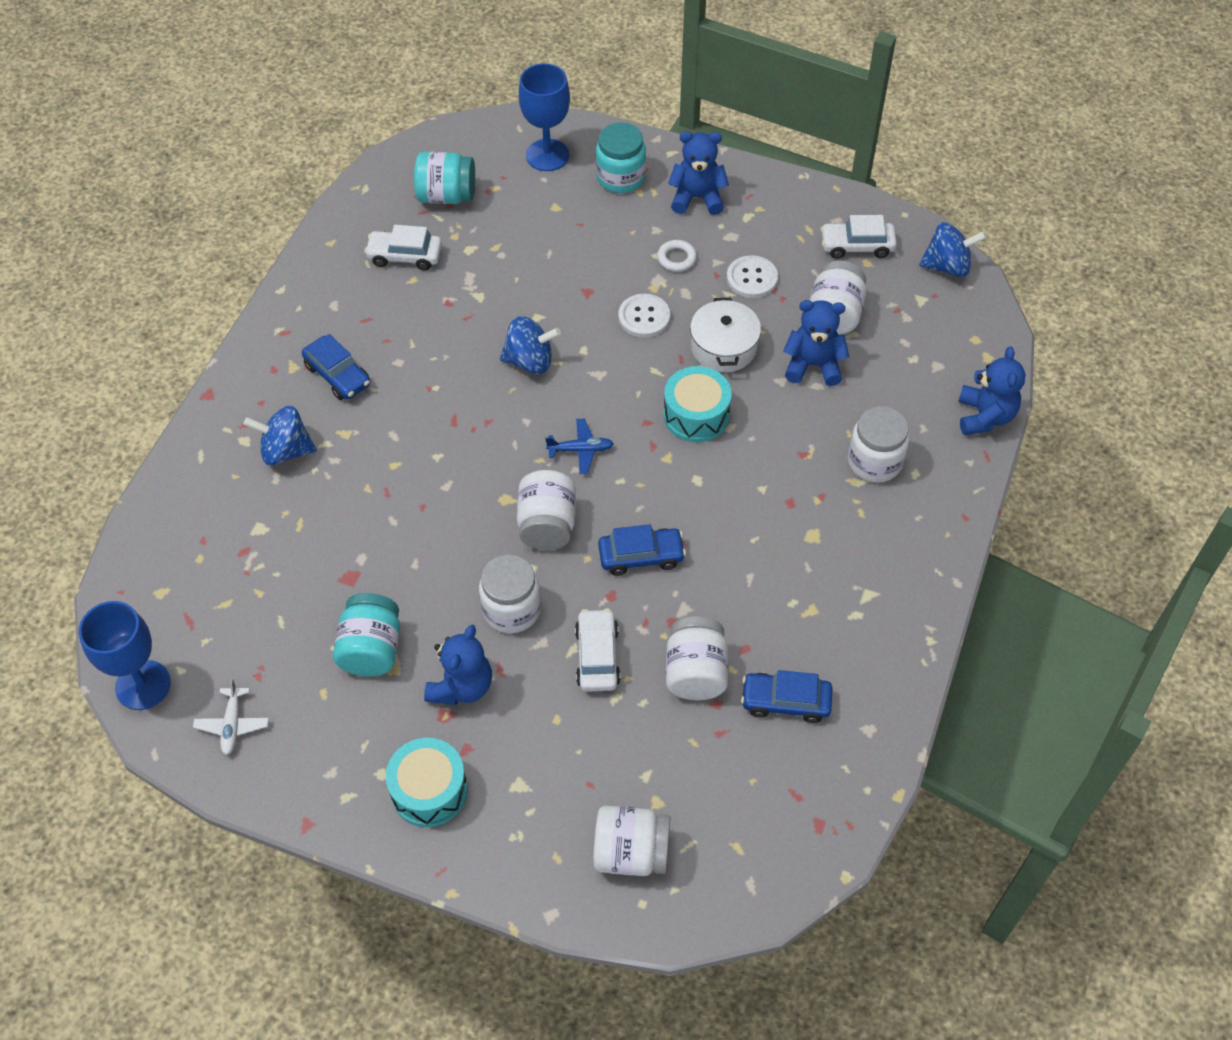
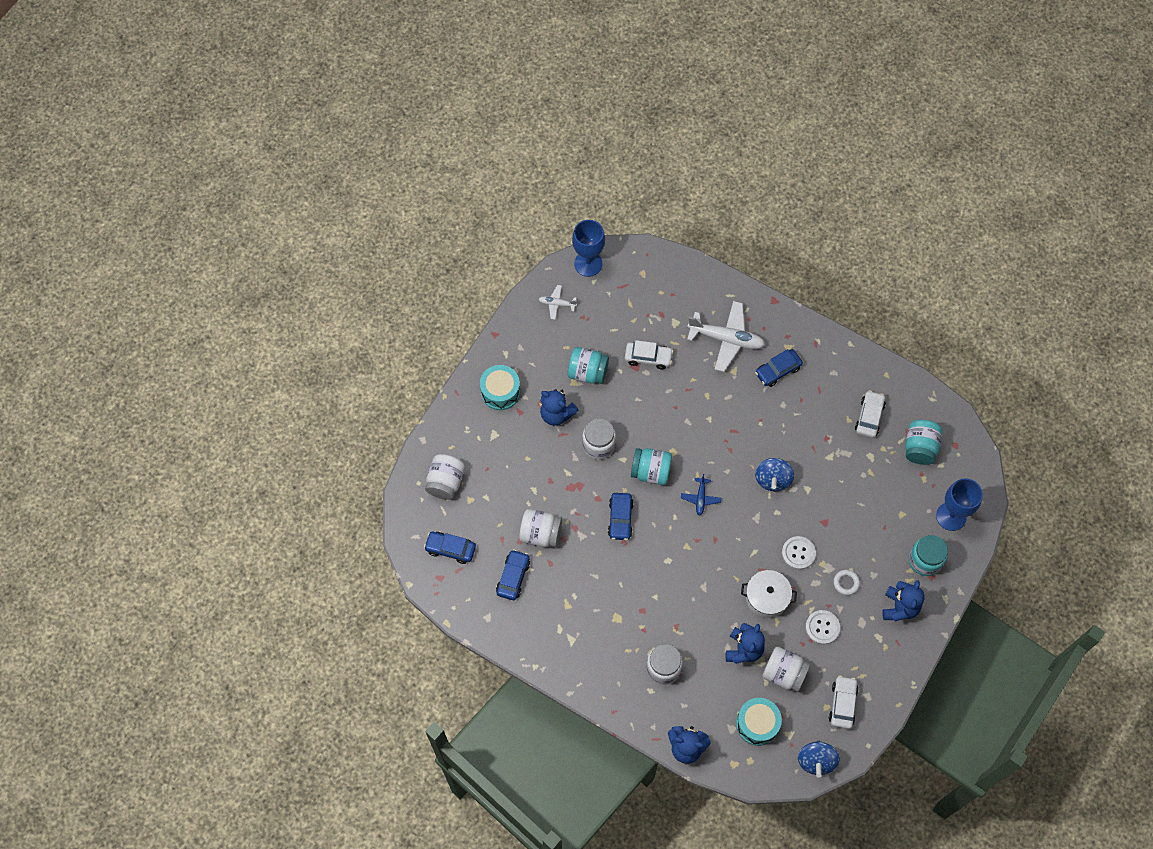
camera: 100 degrees right, 10 degrees up
blue spinning top [244,406,317,465] -> white plane [687,301,765,372]
white jar [517,470,576,550] -> turquoise jar [631,448,672,485]
white car [575,608,621,692] -> white car moved to [625,340,673,369]
turquoise drum [664,366,732,442] -> turquoise drum moved to [736,698,782,746]
none -> blue car [424,532,476,564]

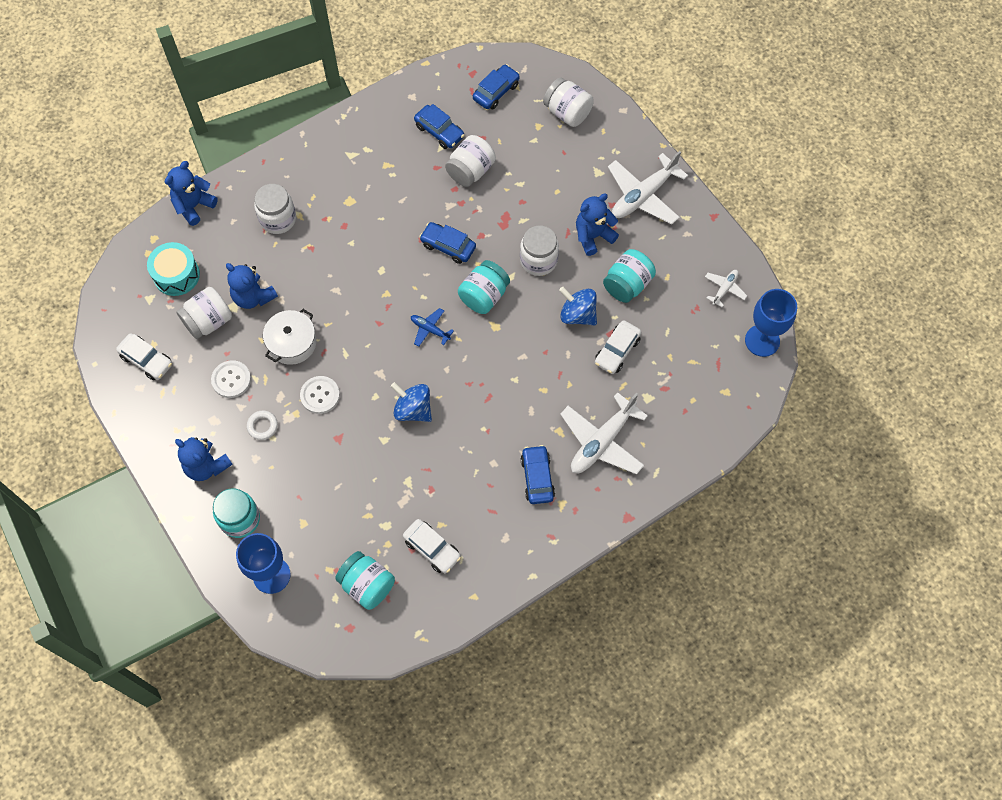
camera: 115 degrees right, 0 degrees up
turquoise drum [480,365,520,410] -> white plane [608,151,688,225]
blue spinning top [798,740,840,778] -> blue spinning top moved to [559,287,597,325]

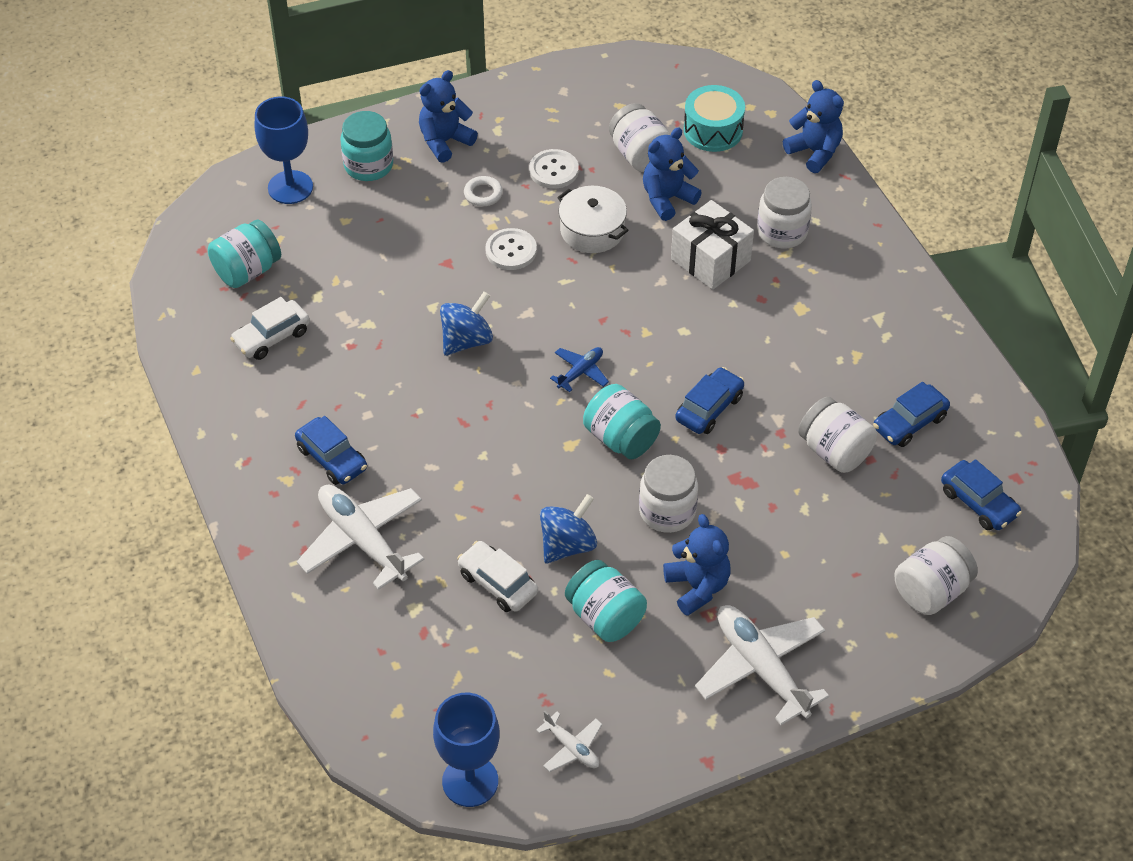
camera: 100 degrees right, 15 degrees down
white car [116,333,172,380] -> none
blue car [521,445,555,504] -> blue car turned 45 degrees clockwise [295,416,367,485]
none -> white gift [671,200,754,290]

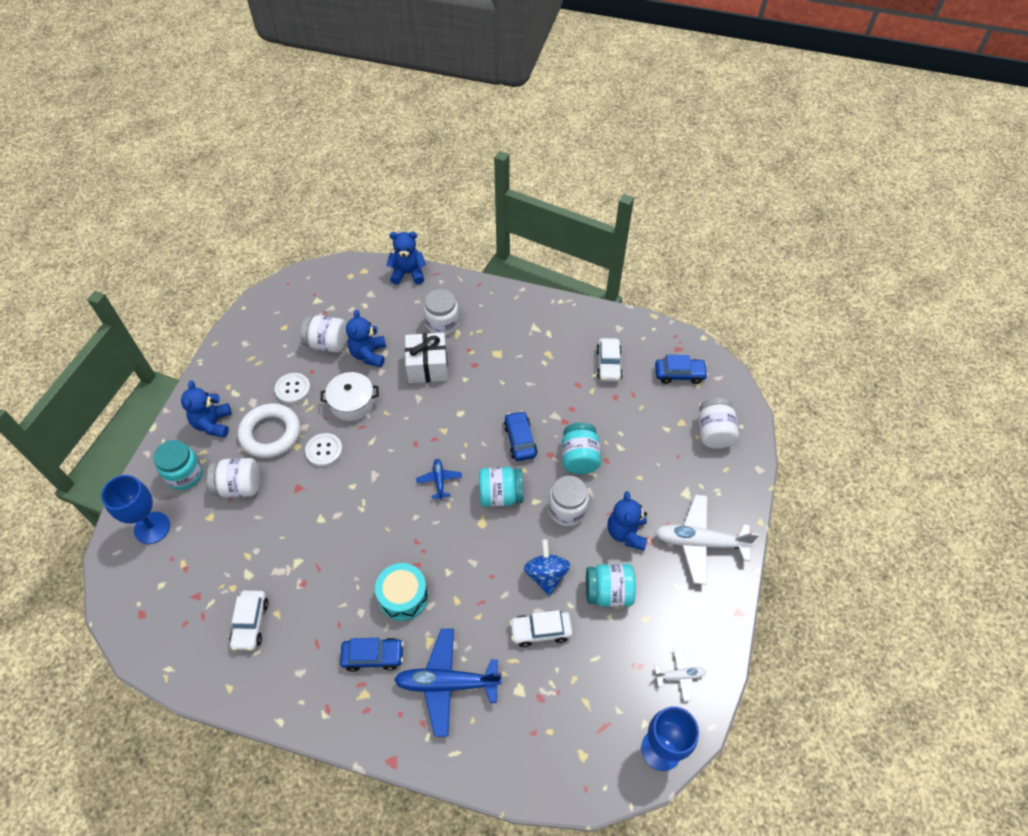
camera: 50 degrees left, 5 degrees up
turquoise jar [208,219,281,288] -> turquoise jar moved to [562,422,601,474]
white plane [297,485,424,590] -> blue plane [394,629,502,737]
blue spinning top [440,292,493,356] -> none
white ring [464,176,503,206] -> white ring [238,403,300,458], size x2.19
blue teddy bear [663,514,730,616] -> blue teddy bear turned 105 degrees counterclockwise [607,491,648,551]
turquoise drum [684,85,745,152] -> turquoise drum moved to [375,563,428,621]
white jar [798,397,877,473] -> white jar moved to [207,458,259,497]
blue car [873,382,950,447] -> white car [596,338,623,382]

